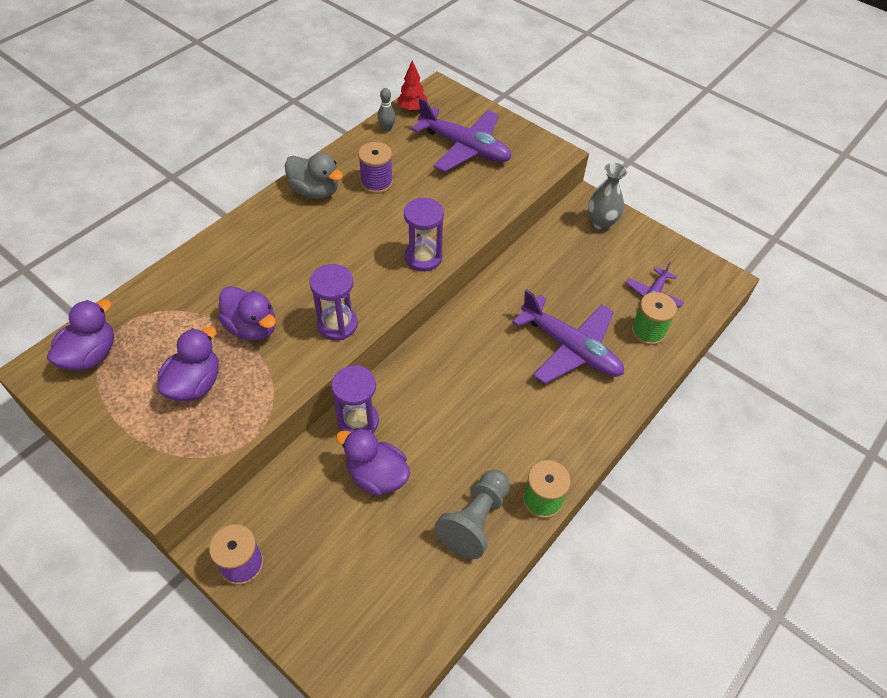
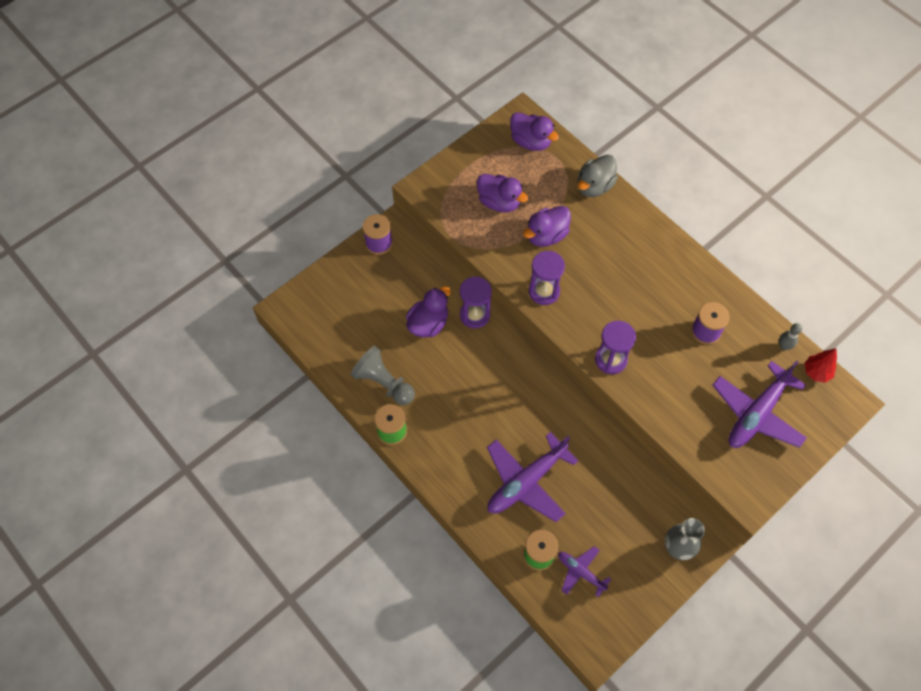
camera: 100 degrees right, 10 degrees up
grey duck [285,153,343,199] -> grey duck moved to [577,154,618,197]

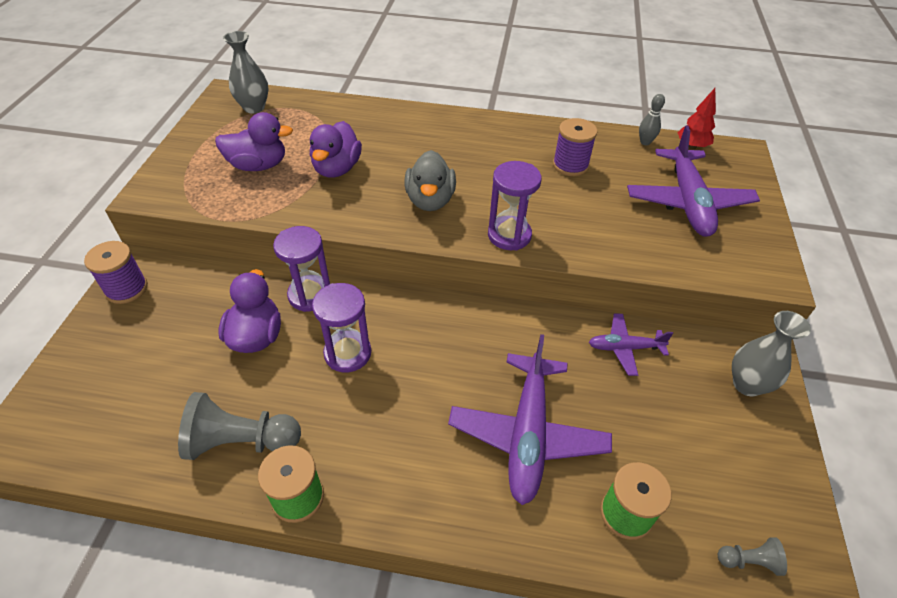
camera: 40 degrees left, 15 degrees down
purple duck [510,112,559,151] -> grey vase [223,31,268,114]
purple hourglass [529,251,565,305] -> purple hourglass moved to [312,283,371,372]
purple plane [558,546,611,597] -> purple plane moved to [589,314,673,376]
grey duck [577,154,618,197] -> grey duck moved to [404,150,456,211]
none -> grey pawn [718,537,787,576]

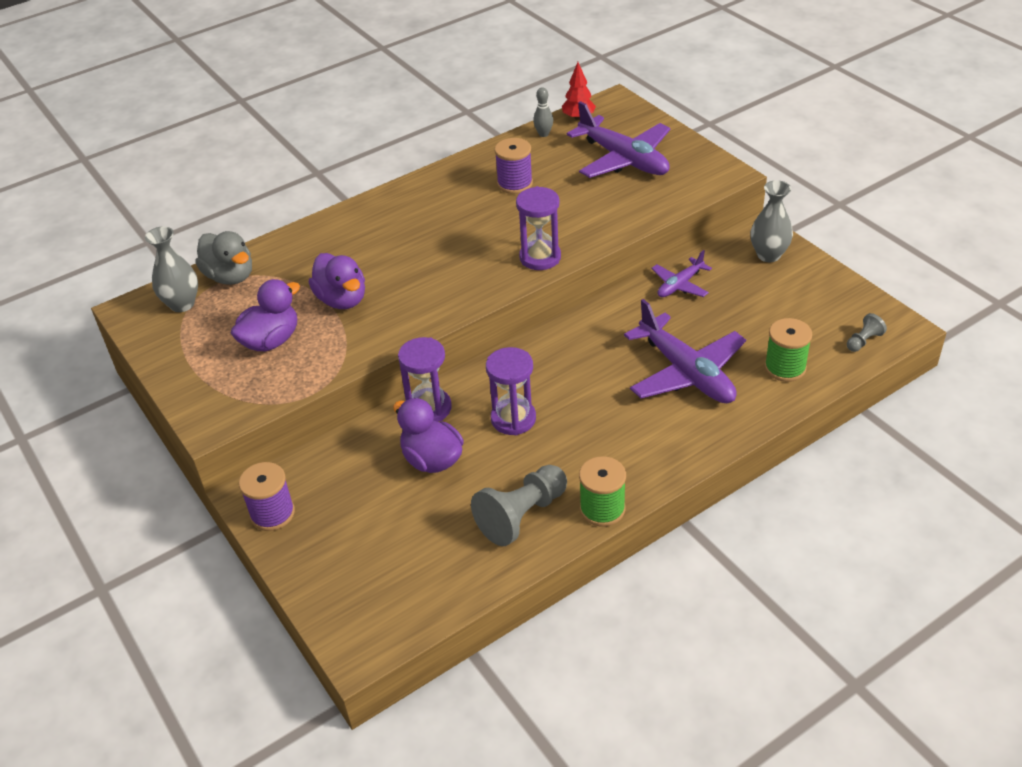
camera: 40 degrees left, 5 degrees down
grey duck [404,150,456,211] -> grey duck moved to [195,231,252,285]

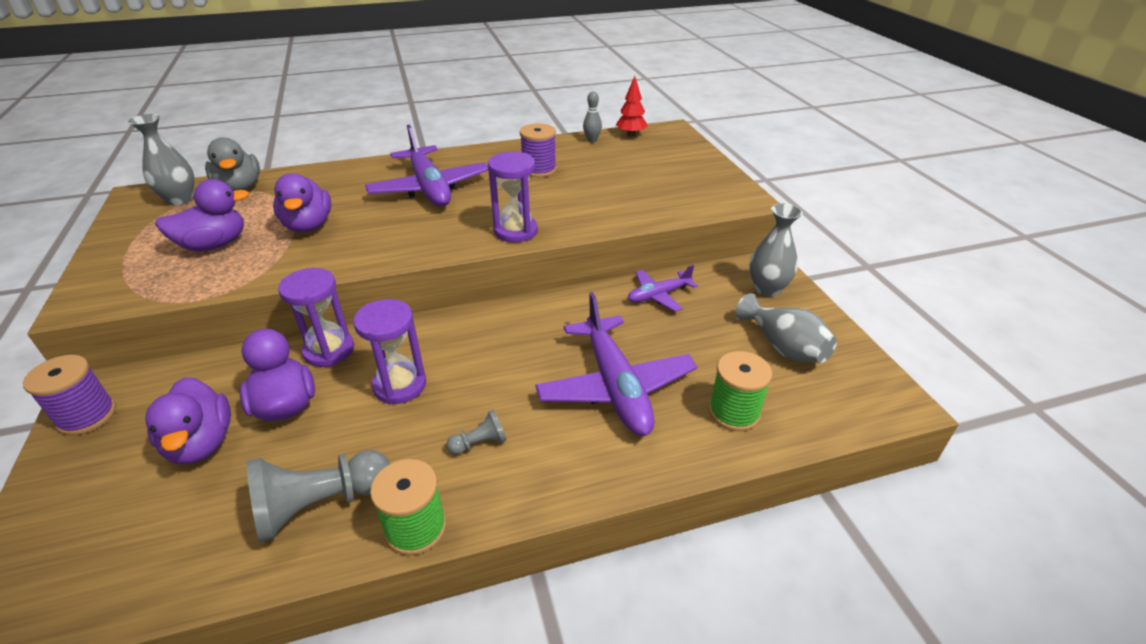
camera: 15 degrees right, 5 degrees down
purple plane [567,101,670,178] -> purple plane moved to [365,124,489,207]
grey pawn [847,313,887,352] -> grey pawn moved to [446,409,507,455]
none -> purple duck [145,377,231,465]
none -> grey vase [735,293,837,363]

